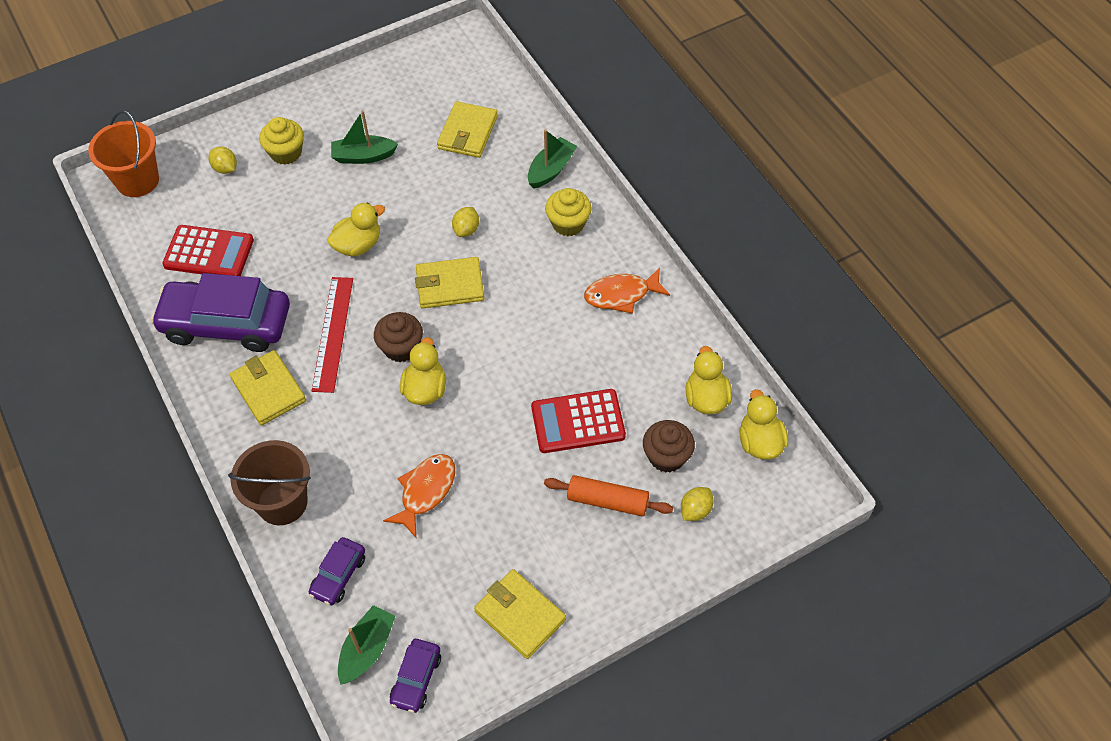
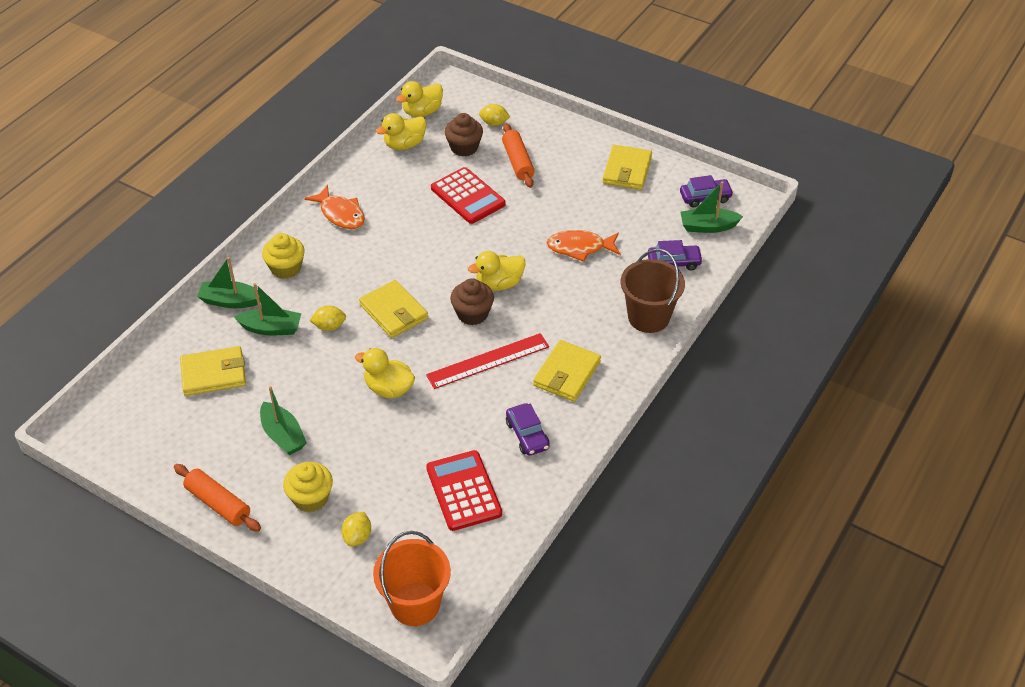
camera: 120 degrees left, 10 degrees down
purple car [151,273,290,352] -> purple car [506,403,550,456], size x0.47
none -> orange rolling pin [174,464,261,532]
none -> green boat [234,283,301,336]

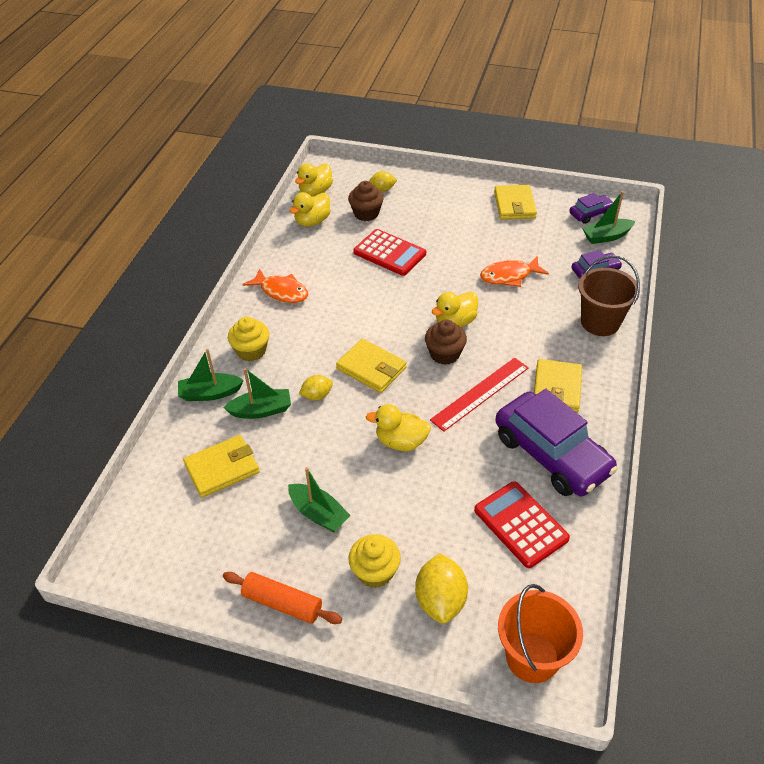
camera: 15 degrees left, 0 degrees up
yellow lemon [342,512,371,546] -> yellow lemon [415,553,468,624], size x1.71
orange rolling pin [502,123,535,188] -> none
purple car [506,403,550,456] -> purple car [495,389,618,496], size x2.11

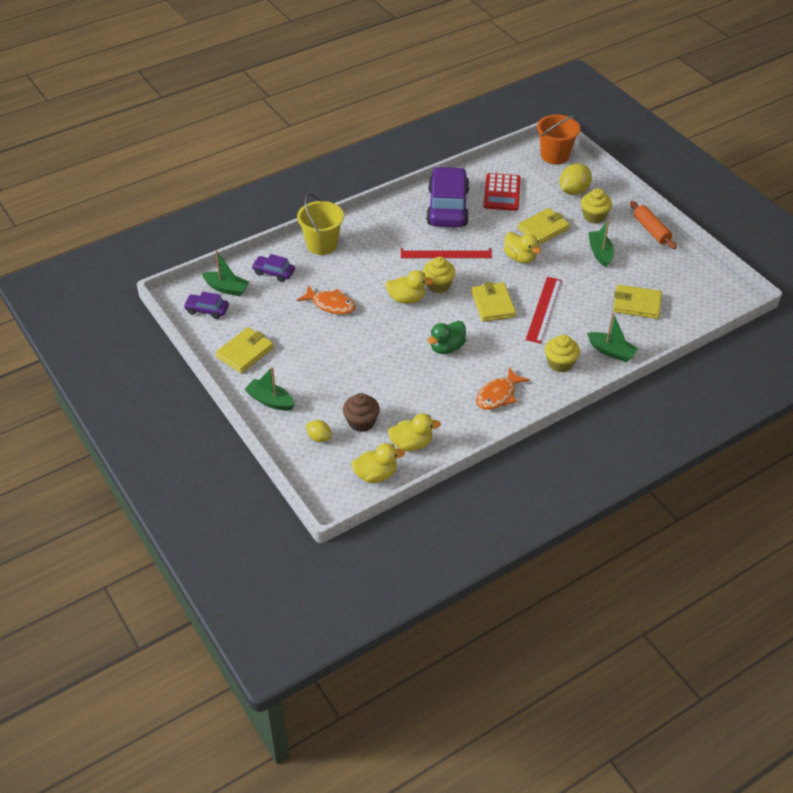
camera: 140 degrees left, 0 degrees up
green boat [223,368,291,419] -> green boat moved to [244,367,295,411]
orange fish [243,268,308,303] -> orange fish turned 120 degrees counterclockwise [476,367,530,410]
yellow lemon [299,375,333,400] -> red ruler [526,277,562,344]
red calculator [353,229,426,276] -> none
brown cupcake [425,319,467,365] -> yellow cupcake [423,257,456,293]
yellow wallet [534,359,582,413] -> yellow wallet moved to [517,208,570,245]
brown bucket [578,255,640,336] -> yellow bucket [297,193,344,255]
none -> green duck [428,321,466,354]

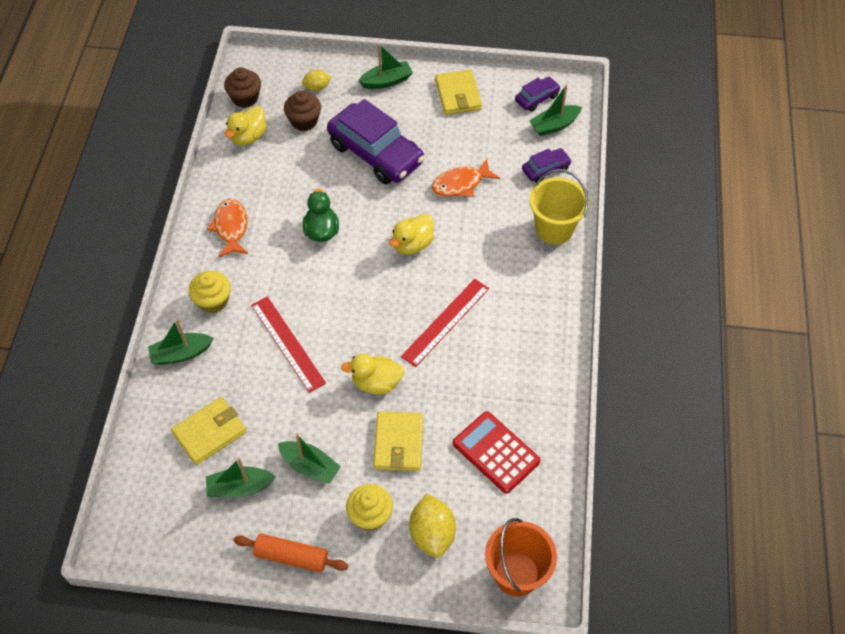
camera: 130 degrees right, 10 degrees up
yellow duck [351,443,405,483] -> brown cupcake [224,67,261,108]
yellow cupcake [423,257,456,293] -> none
purple car [426,166,470,227] -> purple car moved to [327,99,425,184]
yellow wallet [471,282,516,322] -> none
none -> green boat [206,458,276,497]

